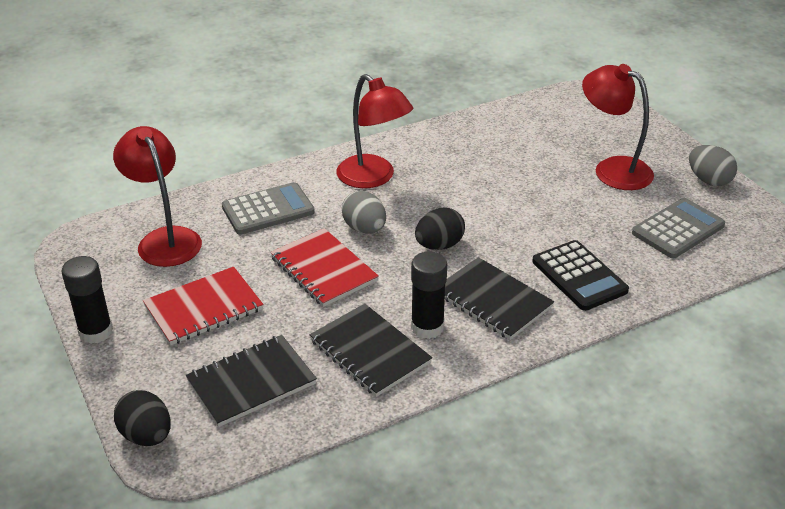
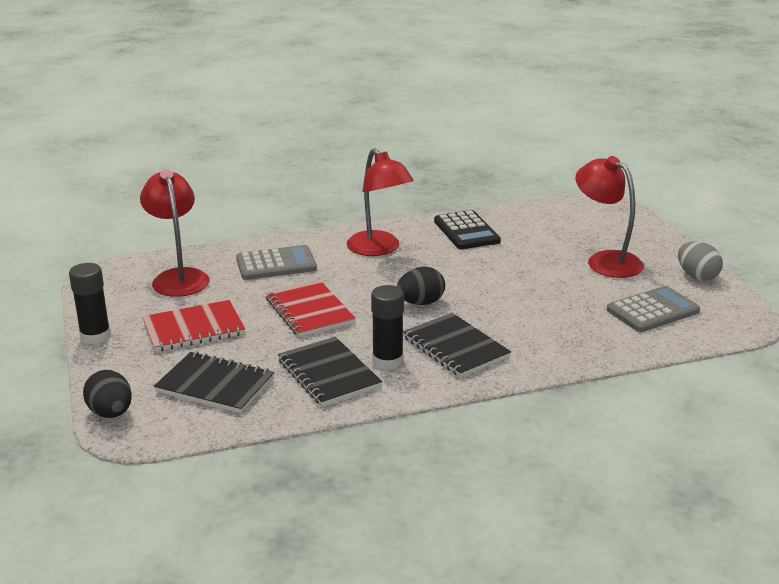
camera: 10 degrees right, 10 degrees down
black notebook [186,335,317,427] -> black notebook turned 45 degrees clockwise [154,352,274,413]
grey egg [342,191,386,234] -> none
black calculator [532,240,629,311] -> black calculator moved to [434,210,501,249]

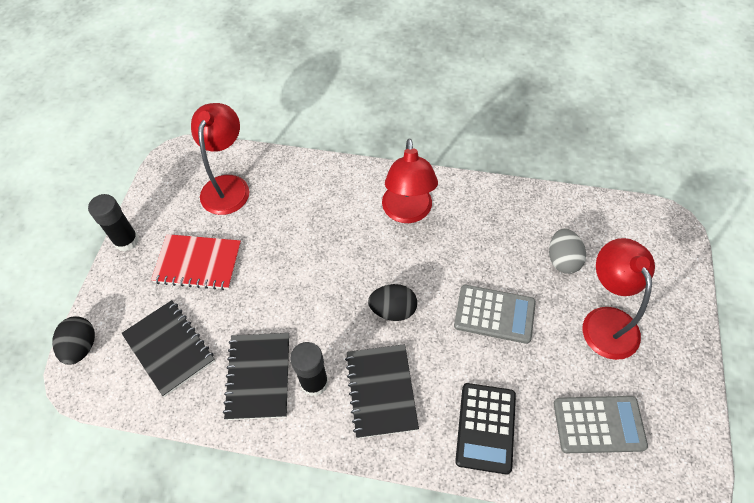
camera: 30 degrees right, 30 degrees up
grey calculator [236,245,317,280] -> grey calculator moved to [454,285,536,344]
red notebook [266,280,356,337] -> none
black calculator [434,210,501,249] -> black calculator moved to [455,383,516,474]
grey egg [678,241,723,281] -> grey egg moved to [549,228,586,274]

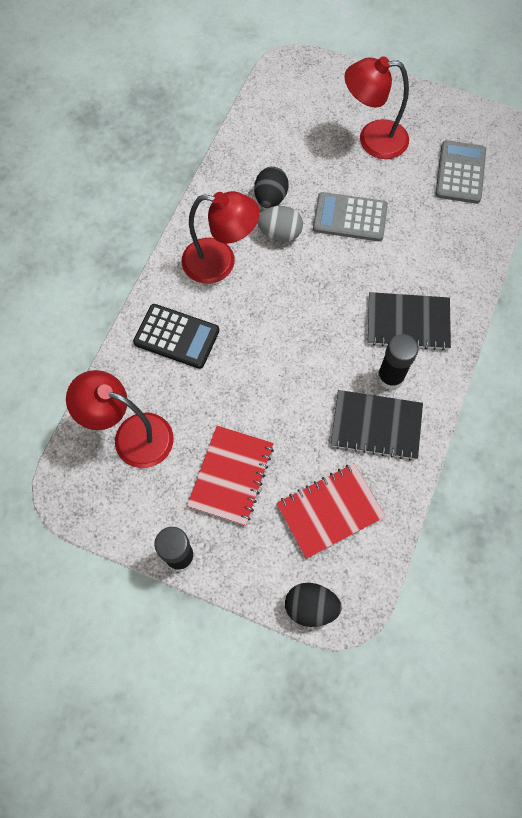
camera: 80 degrees left, 10 degrees up
black notebook [121,300,215,397] -> red notebook [276,463,385,559]
black egg [368,284,417,321] -> black egg moved to [254,167,289,208]
grey calculator [454,285,536,344] -> grey calculator turned 105 degrees counterclockwise [313,192,388,241]
black calculator [455,383,516,474] -> black calculator moved to [133,304,219,369]
grey egg [549,228,586,274] -> grey egg moved to [257,206,303,242]

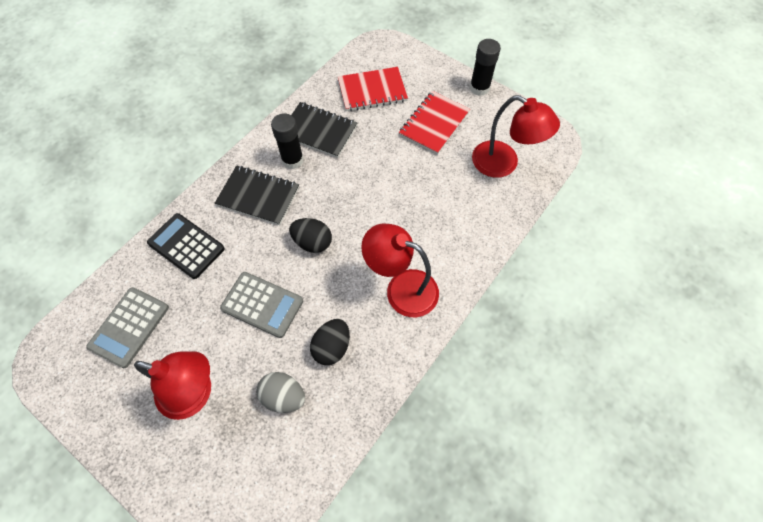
camera: 165 degrees left, 5 degrees down
black calculator [133,304,219,369] -> black calculator moved to [147,213,225,279]
grey egg [257,206,303,242] -> grey egg moved to [256,372,305,413]
black egg [285,583,342,627] -> black egg moved to [289,218,332,253]

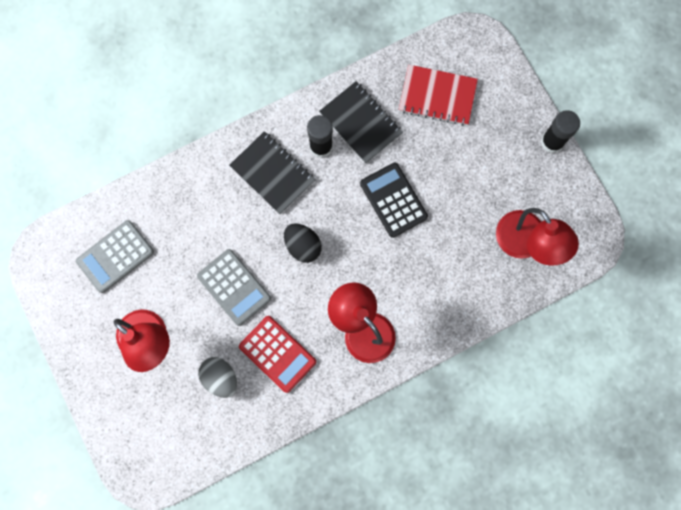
camera: 25 degrees right, 15 degrees up
black calculator [147,213,225,279] -> black calculator moved to [360,163,428,238]
black egg [310,319,350,365] -> red calculator [239,316,316,393]
red notebook [399,91,470,155] -> none

